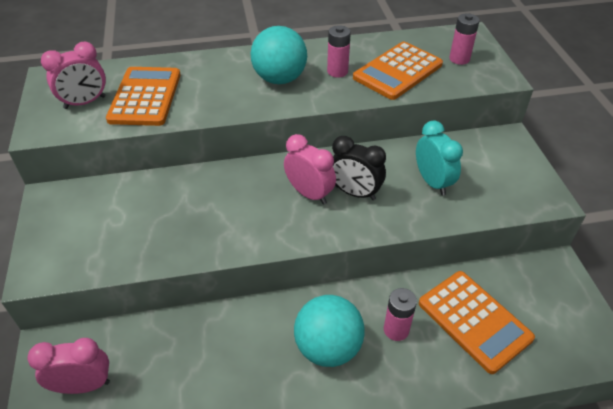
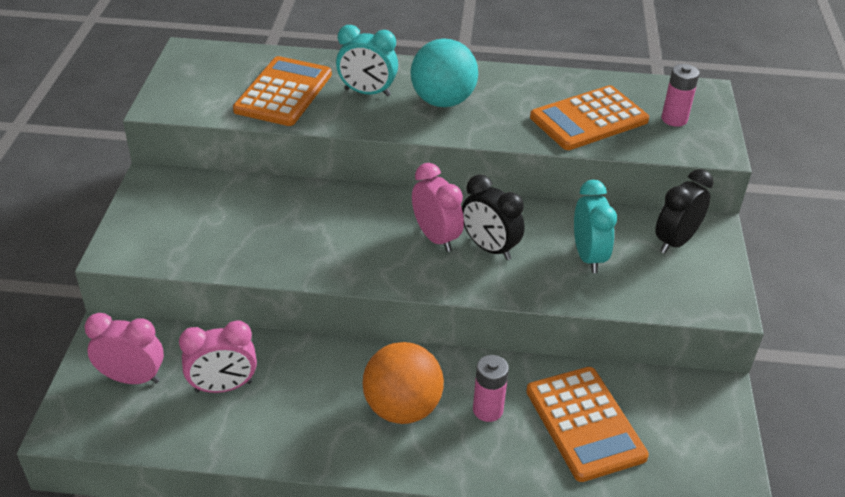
camera: 15 degrees right, 5 degrees down
pink clock [41,42,106,109] -> pink clock moved to [179,320,257,393]
turquoise ball [294,295,365,367] -> orange ball [363,342,444,424]
pink battery [327,25,351,78] -> none
none -> turquoise clock [336,25,398,97]
none -> black clock [655,169,714,254]

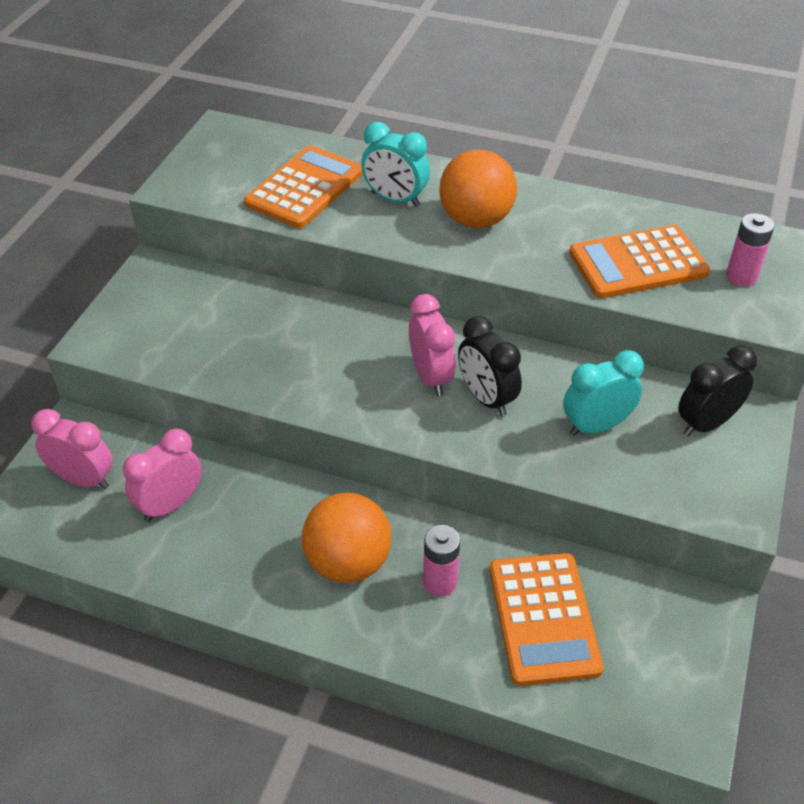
camera: 15 degrees right, 5 degrees up
pink clock [179,320,257,393] -> pink clock turned 135 degrees clockwise [123,429,202,522]
turquoise ball [410,38,478,107] -> orange ball [439,150,517,228]
turquoise clock [574,180,617,273] -> turquoise clock turned 120 degrees counterclockwise [563,350,644,436]

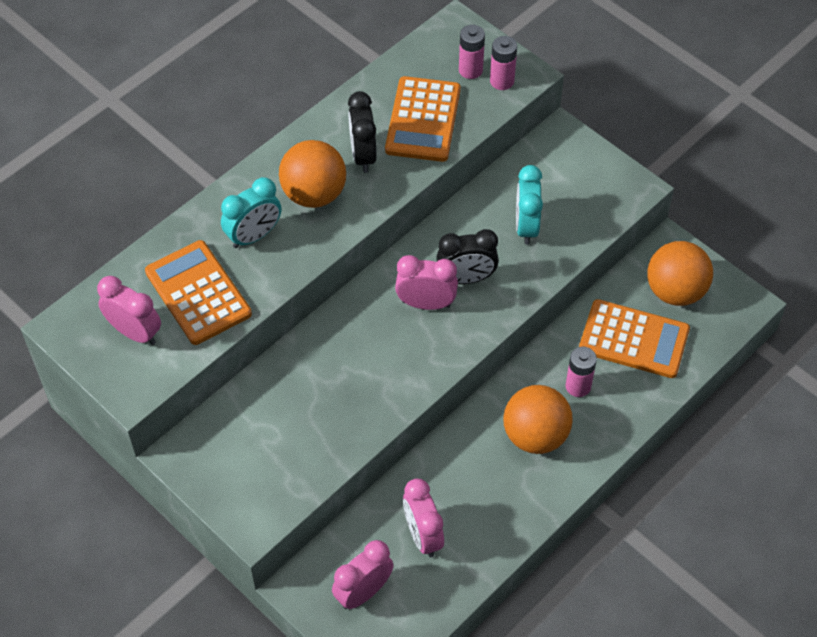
camera: 65 degrees left, 10 degrees up
black clock [678,346,757,437] -> black clock moved to [348,91,377,173]
none -> pink clock [97,276,161,345]
none -> pink battery [490,36,517,90]
none -> orange ball [647,241,713,306]

